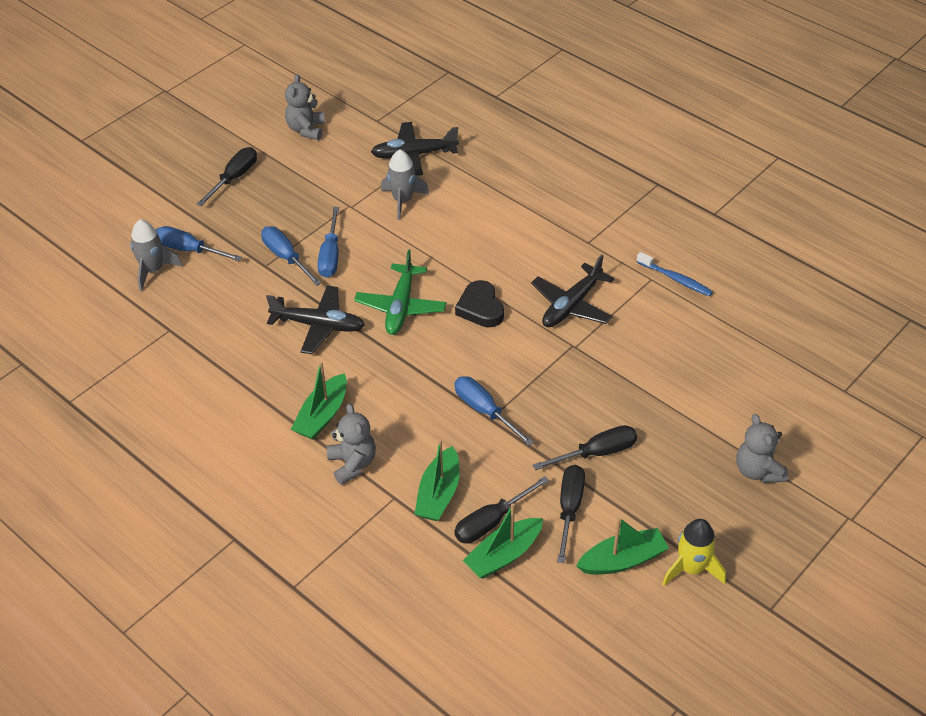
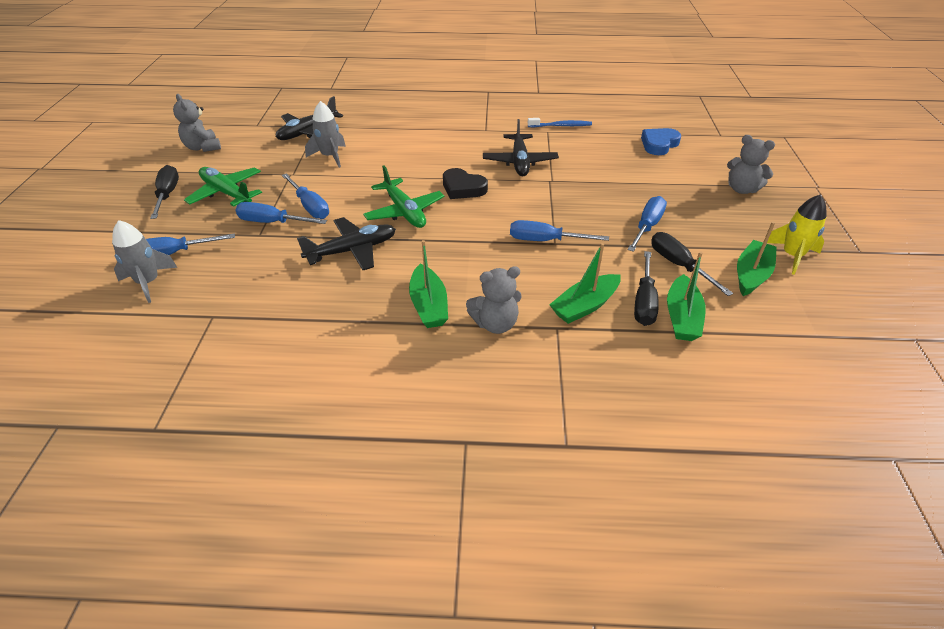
camera: 40 degrees left, 5 degrees down
grey teddy bear [327,403,376,485] -> grey teddy bear turned 135 degrees clockwise [466,266,522,334]
green boat [415,439,460,521] -> green boat turned 75 degrees clockwise [549,243,621,324]
black screwdriver [533,425,637,470] -> blue screwdriver [628,196,667,252]
none -> green plane [184,167,262,207]
none -> blue heart [641,128,681,155]

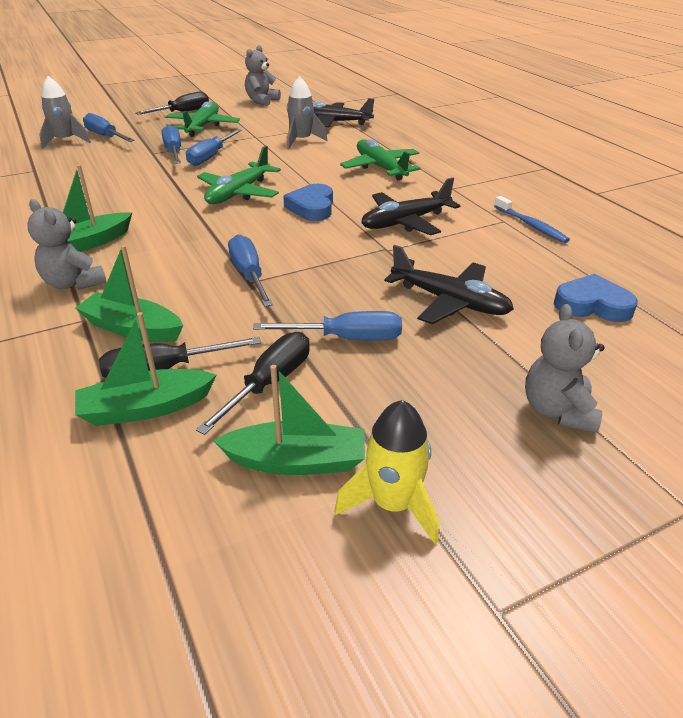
camera: 60 degrees right, 5 degrees down
black plane [297,217,396,270] -> black plane moved to [384,245,514,324]
black heart [443,168,488,199] -> blue heart [283,184,333,221]
none -> green plane [340,139,421,180]

